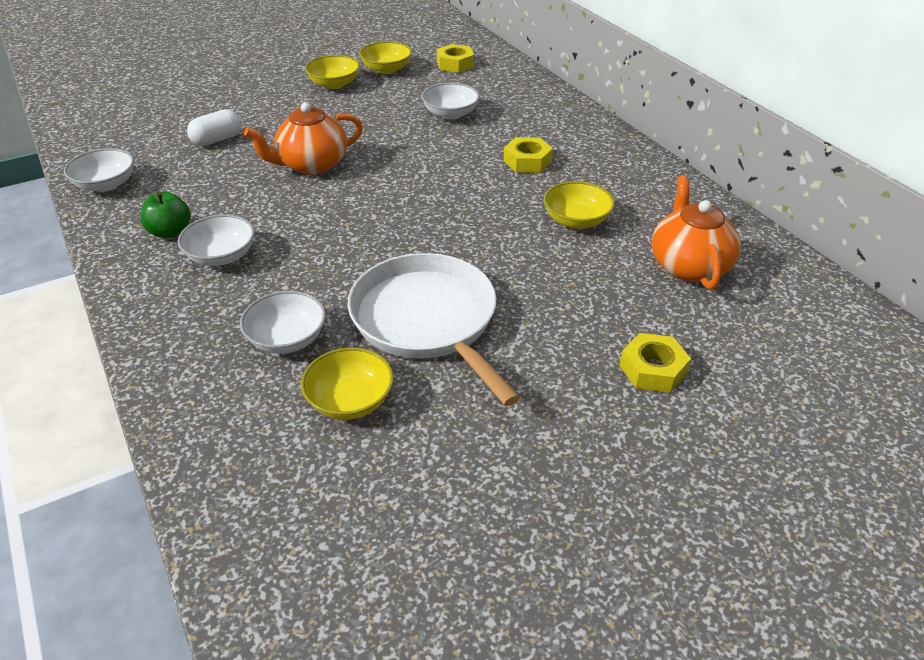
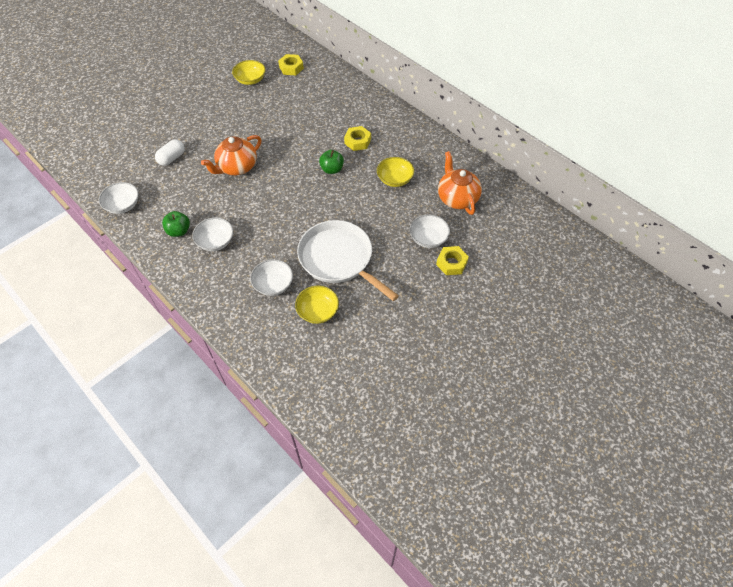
camera: 15 degrees left, 15 degrees up
yellow bowl [305,55,360,89] -> none
white bowl [422,83,480,120] -> white bowl moved to [410,214,450,248]
none -> green apple [319,150,344,174]

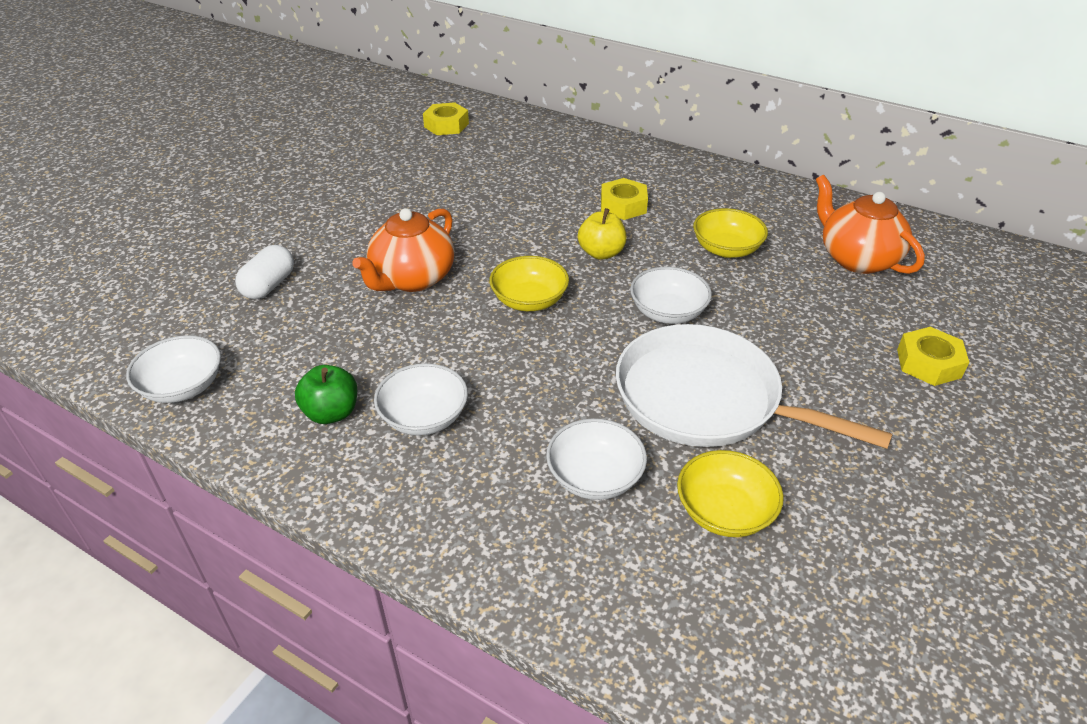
camera: 15 degrees left, 15 degrees down
yellow bowl [232,60,265,85] -> yellow bowl moved to [489,256,569,311]
green apple [319,150,344,174] -> yellow apple [578,208,626,260]
white bowl [410,214,450,248] -> white bowl moved to [630,267,712,324]

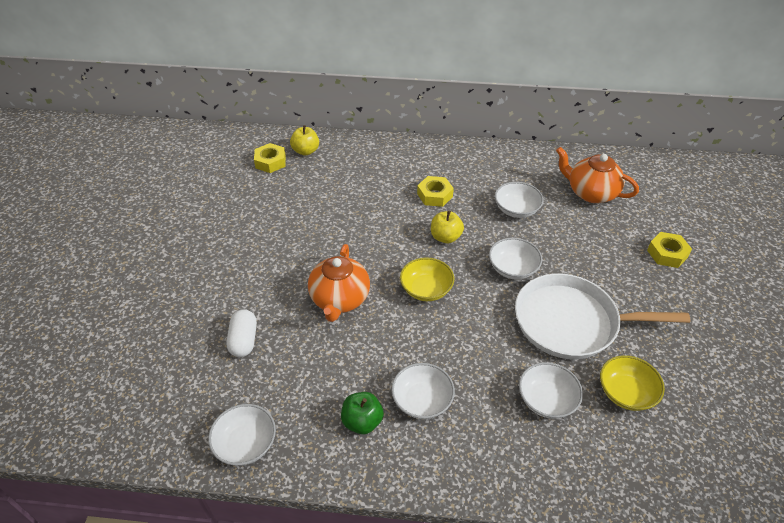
camera: 25 degrees left, 5 degrees up
yellow bowl [693,208,768,258] -> white bowl [495,182,544,218]
none -> yellow apple [290,125,319,156]

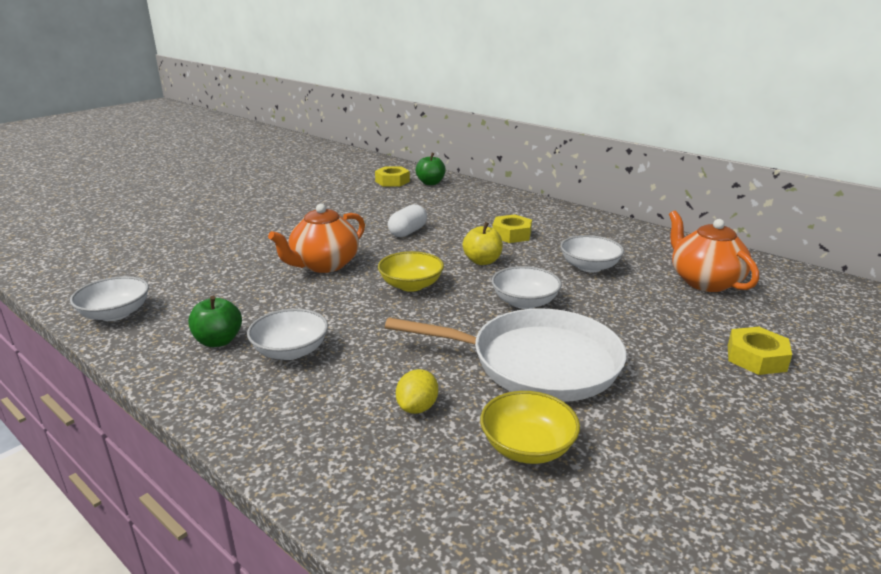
camera: 35 degrees right, 20 degrees down
white capsule [226,309,257,357] -> white capsule moved to [388,204,427,237]
yellow apple [290,125,319,156] -> green apple [416,153,446,185]
white pan [515,274,690,359] -> white pan turned 150 degrees clockwise [385,308,626,402]
white bowl [519,362,583,419] -> yellow lemon [396,369,438,414]

